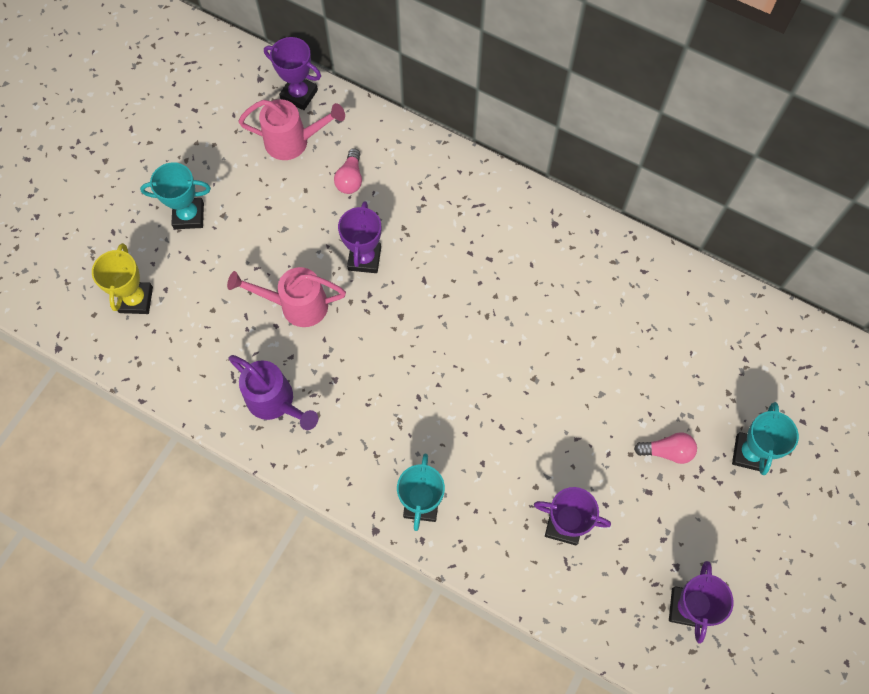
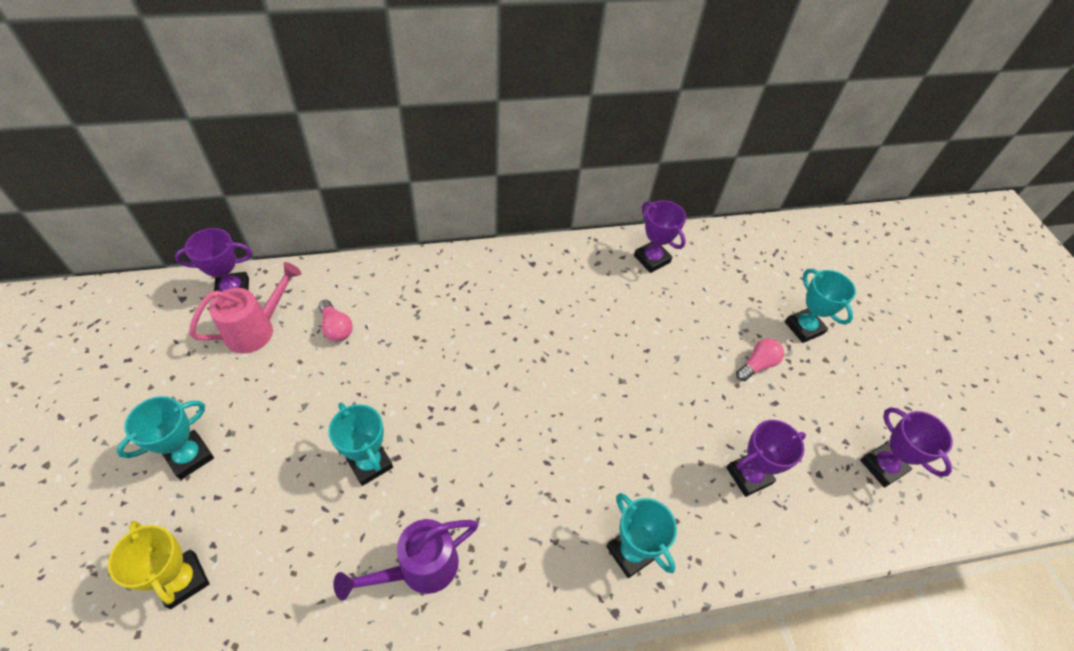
camera: 45 degrees left, 15 degrees down
pink watering can [227,267,346,327] -> turquoise trophy [328,402,393,486]
purple watering can [228,355,318,430] -> purple watering can turned 150 degrees clockwise [333,519,478,600]
purple trophy [338,201,381,273] -> purple trophy moved to [634,200,686,273]

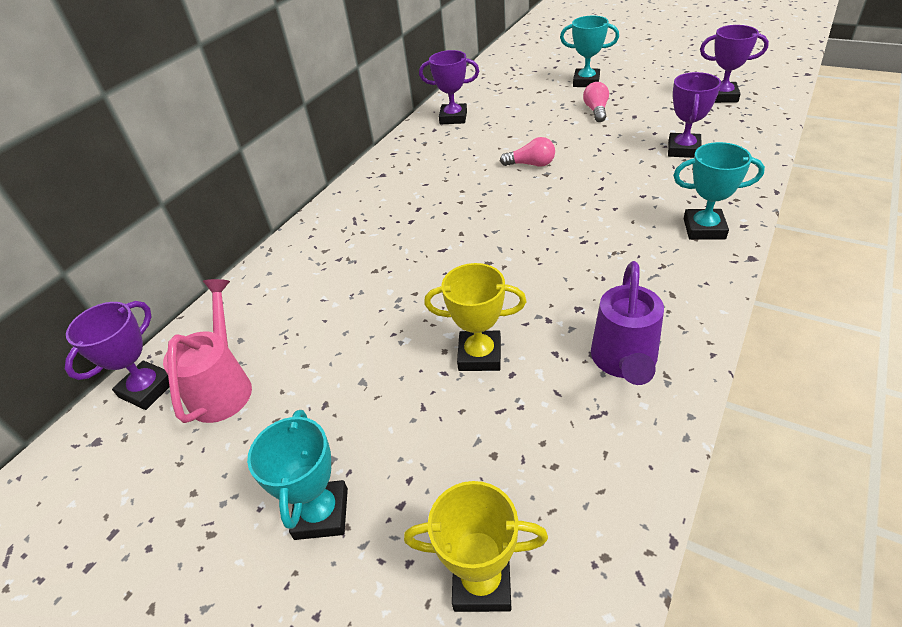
camera: 40 degrees left, 10 degrees down
pink light bulb [318,300,353,341] -> pink light bulb moved to [500,137,555,167]
turquoise trophy [328,402,393,486] -> yellow trophy [424,263,526,371]

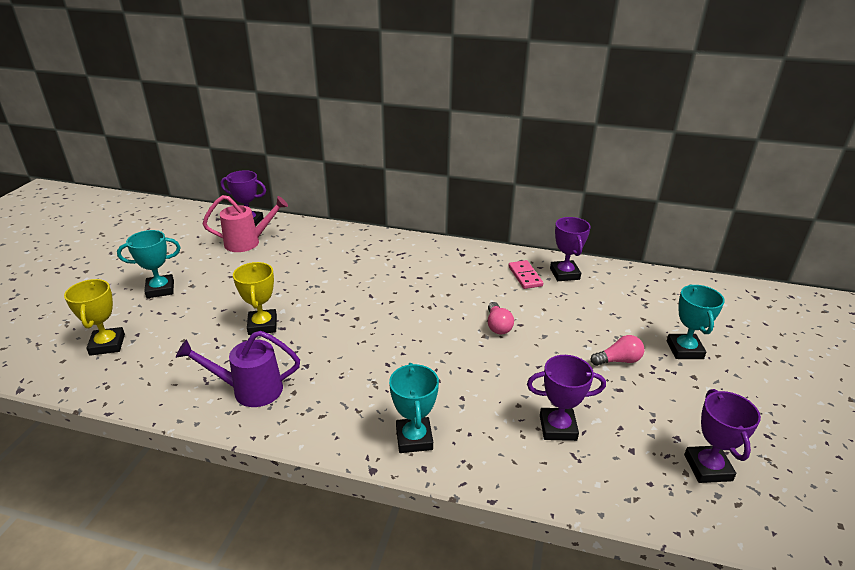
camera: 70 degrees right, 10 degrees down
none -> pink domino [508,260,543,289]

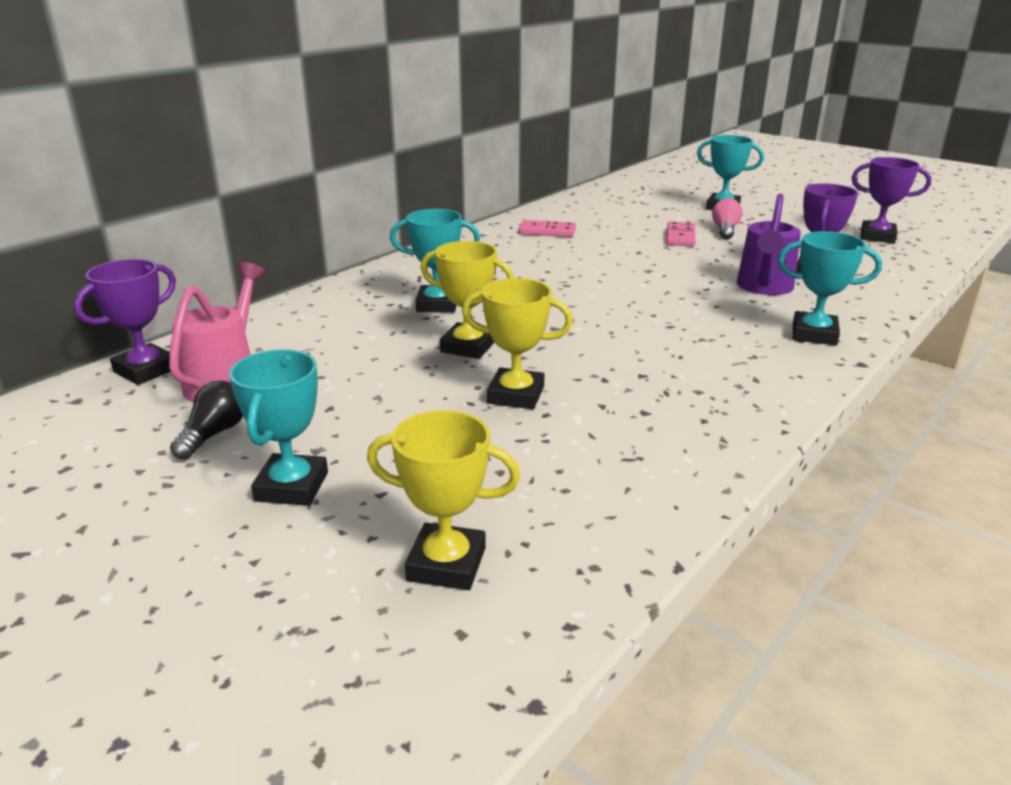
camera: 65 degrees left, 5 degrees down
purple watering can [176,331,300,407] -> purple watering can moved to [737,193,801,295]
pink light bulb [488,302,514,334] -> none
purple trophy [550,217,591,281] -> none
none -> black light bulb [170,380,243,459]
none -> turquoise trophy [390,209,480,313]
none -> yellow trophy [421,241,514,359]
none -> pink domino [666,222,696,247]

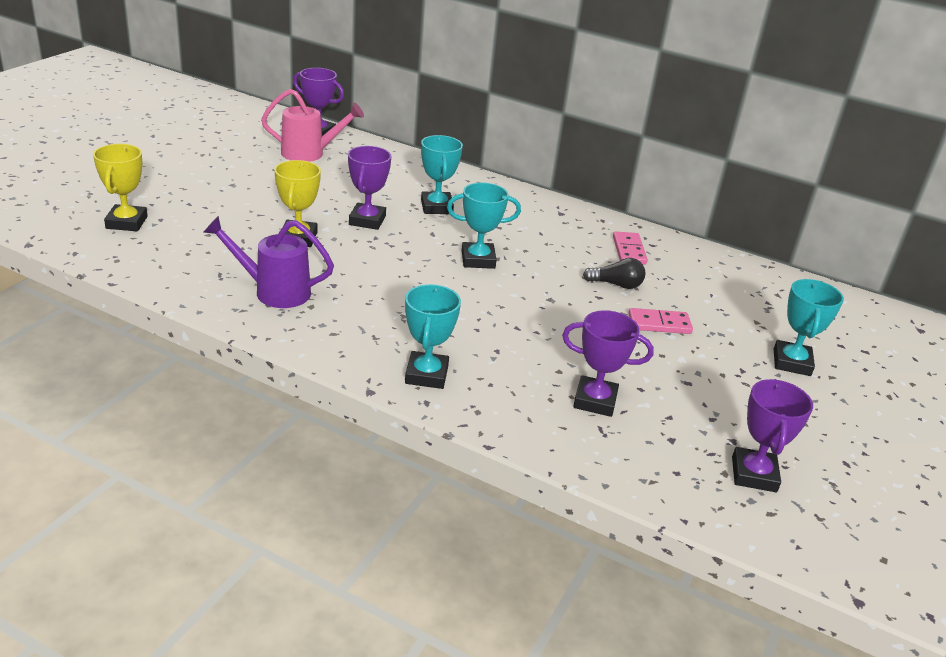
camera: 75 degrees right, 5 degrees up
black light bulb [170,380,243,459] -> black light bulb moved to [583,258,645,289]
turquoise trophy [229,349,328,506] -> turquoise trophy moved to [447,183,521,269]
yellow trophy [421,241,514,359] -> purple trophy [348,146,391,230]
pink light bulb [712,198,742,239] -> none
purple watering can [737,193,801,295] -> purple watering can moved to [204,216,334,308]

